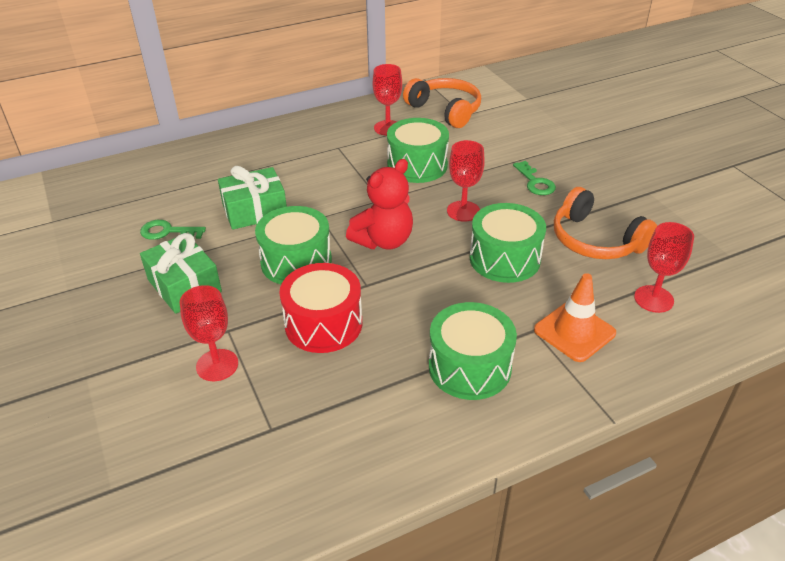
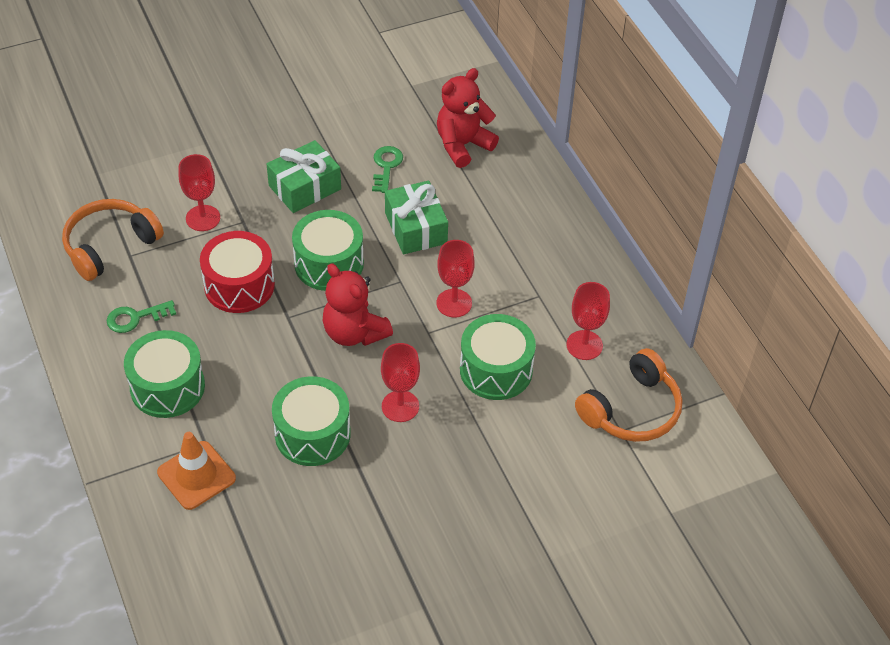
camera: 90 degrees right, 10 degrees up
green key [513,161,556,195] -> green key moved to [107,300,176,333]
orange headphones [554,187,657,259] -> orange headphones moved to [62,199,164,281]
red goblet [634,222,694,313] -> red goblet moved to [436,240,475,318]
none -> red teddy bear [437,68,499,168]

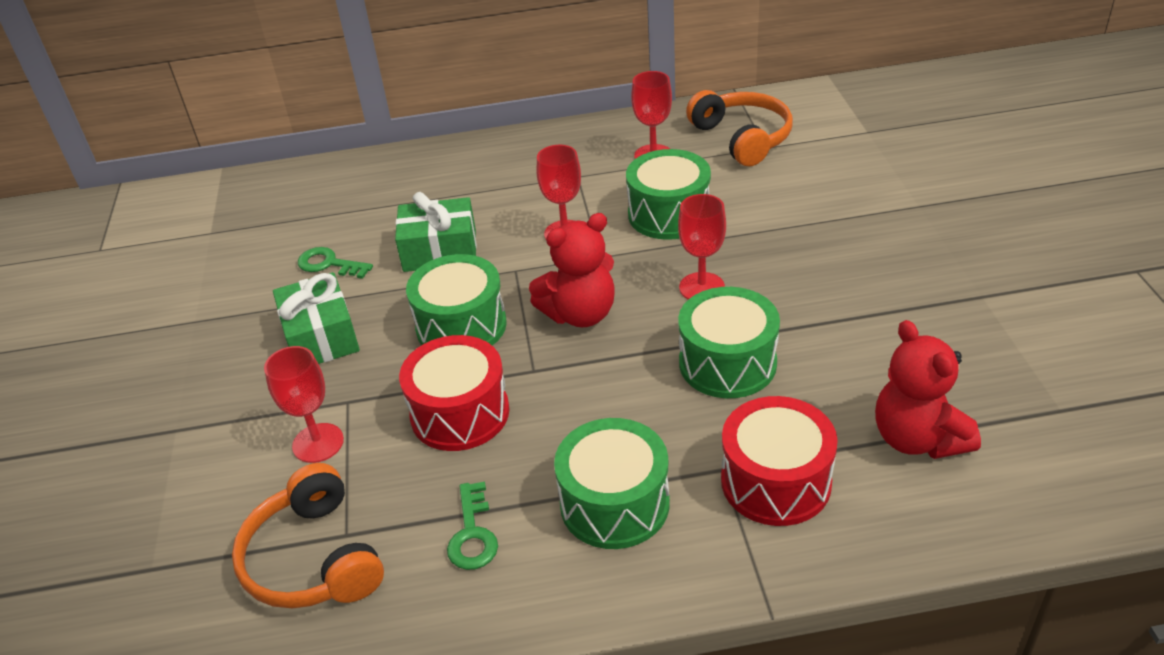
camera: 70 degrees left, 10 degrees down
orange traffic cone [157,432,236,510] -> red drum [721,396,838,526]
red teddy bear [437,68,499,168] -> red teddy bear moved to [875,320,981,459]

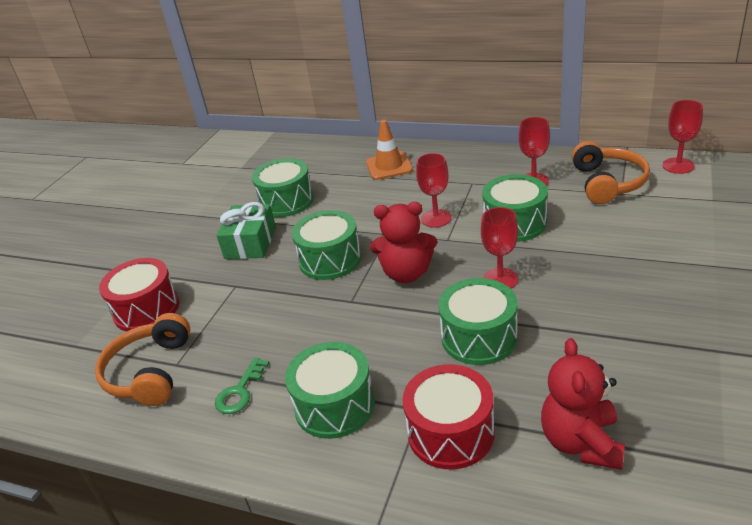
camera: 30 degrees right, 5 degrees down
red goblet [264,346,344,463] -> red goblet moved to [662,100,703,174]
green key [298,247,373,279] -> green drum [252,158,314,217]
green gift [395,192,477,272] -> none
red drum [399,335,509,451] -> red drum moved to [99,258,179,331]
none -> orange traffic cone [366,120,413,180]

